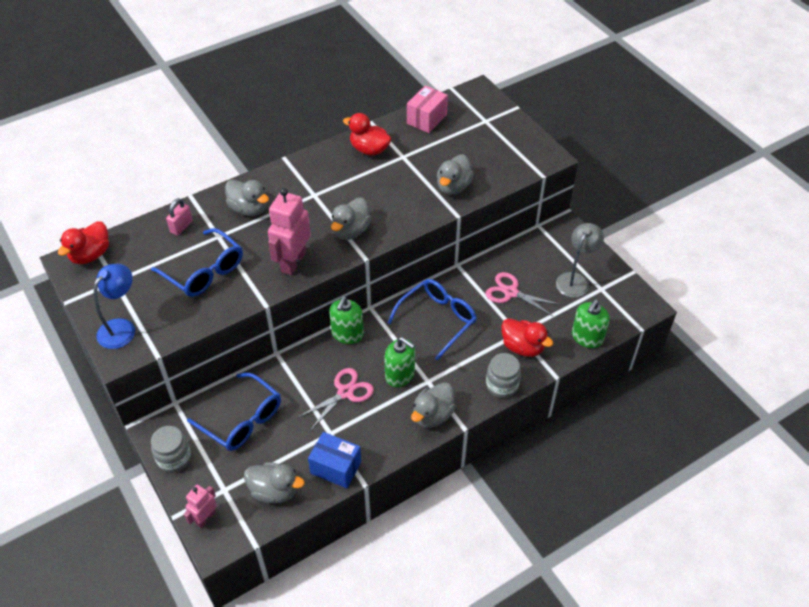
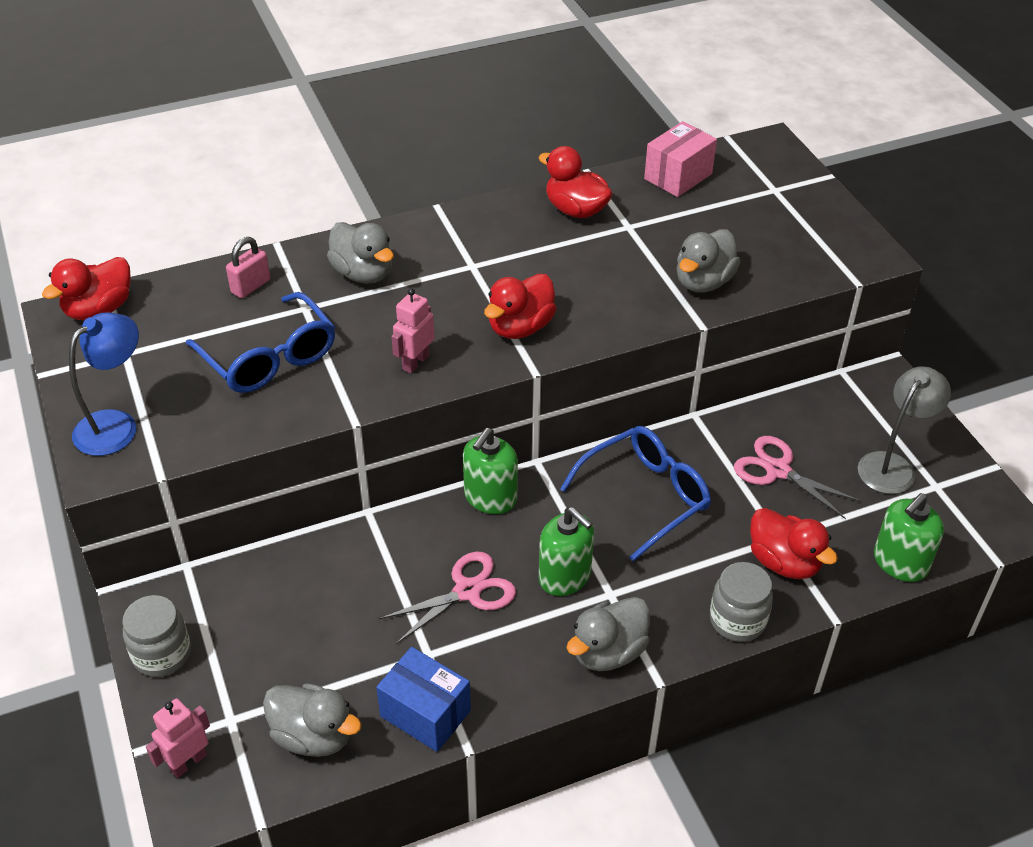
camera: 10 degrees right, 5 degrees down
blue glasses [187,373,281,451] -> none
pink robot [268,188,311,275] -> pink robot [391,288,435,373], size x0.57
grey duck [331,198,372,240] -> red duck [484,274,557,339]

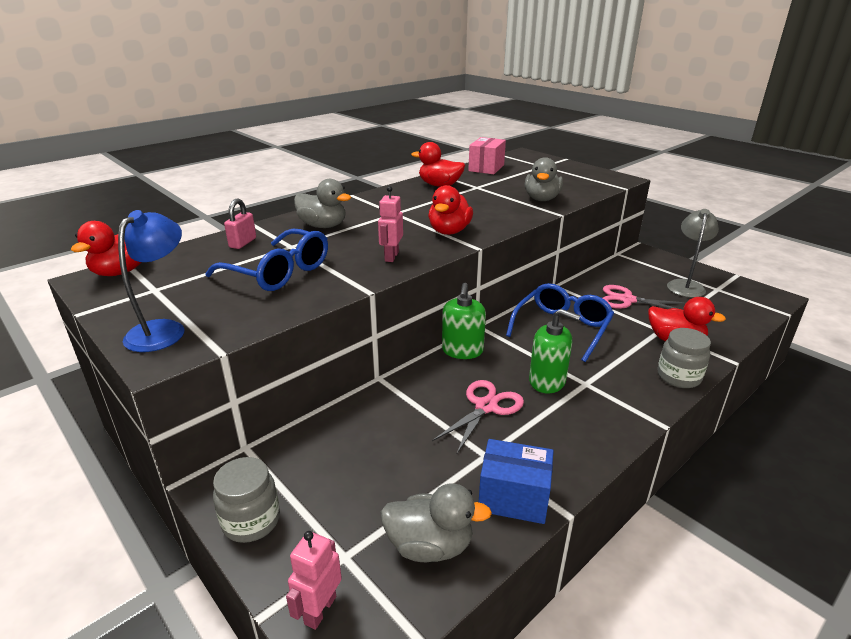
camera: 20 degrees left, 15 degrees down
grey duck [567,597,650,671] -> none
green soap dispenser [874,493,944,582] -> none

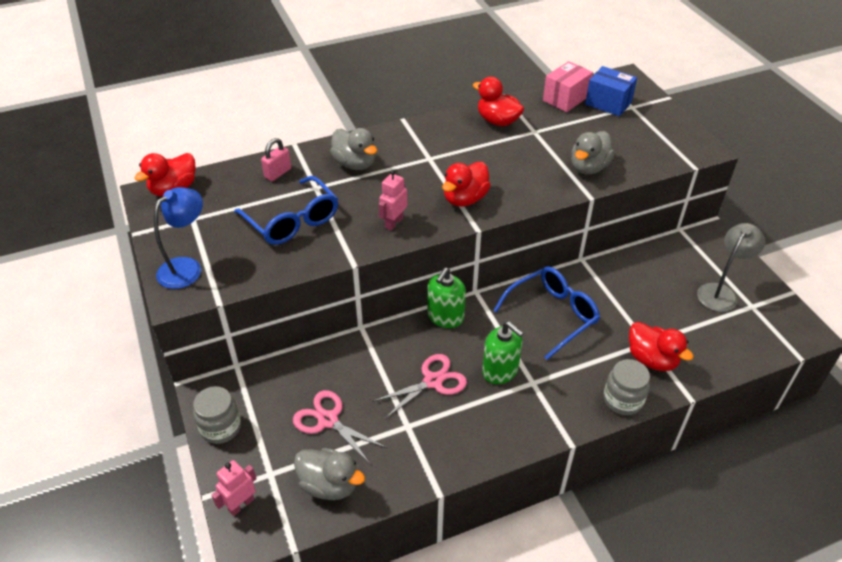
camera: 20 degrees right, 15 degrees up
blue box [479,439,553,524] -> blue box moved to [585,66,637,116]
pink scissors [603,285,686,309] -> pink scissors moved to [293,390,387,464]

